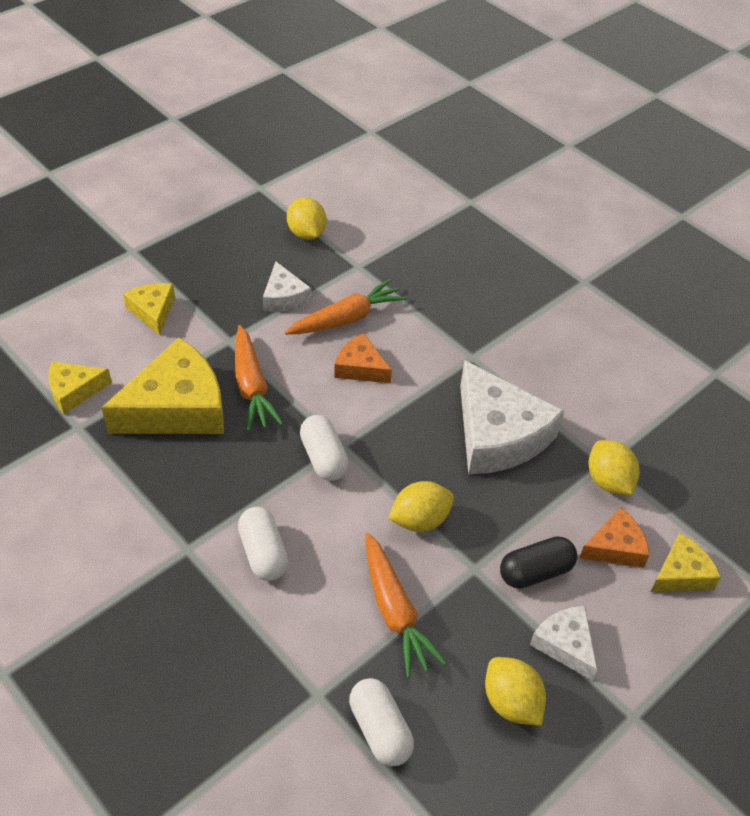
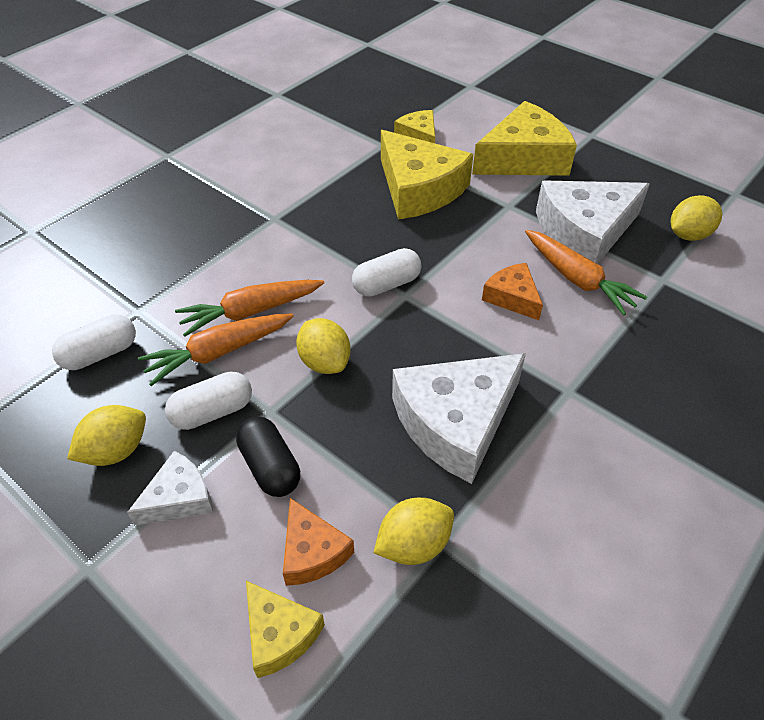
camera: 85 degrees right, 0 degrees up
yellow cheese [123,283,175,335] -> yellow cheese [472,101,577,176], size x1.92
orange carrot [235,325,283,431] -> orange carrot moved to [175,280,324,337]
white capsule [238,507,288,581] -> white capsule moved to [165,371,252,430]
white cheese [263,262,312,312] -> white cheese [536,181,650,264], size x1.92
orange cheese [334,333,392,383] -> orange cheese turned 60 degrees counterclockwise [482,263,543,320]

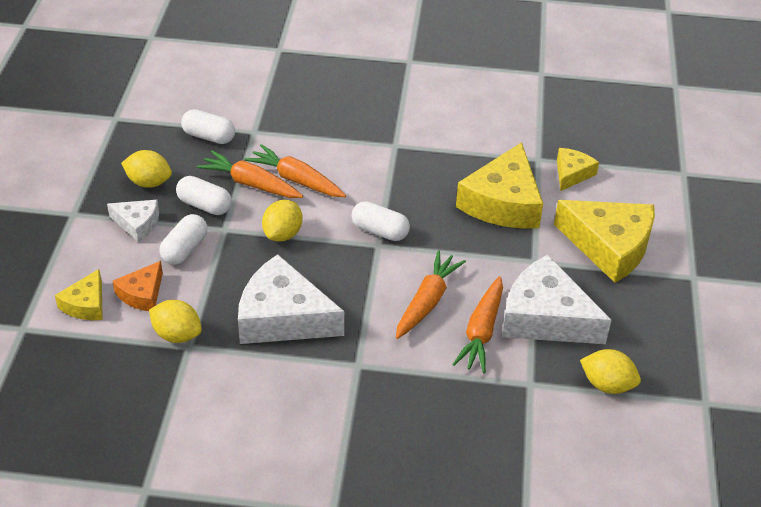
camera: 55 degrees right, 5 degrees down
black capsule [236,417,300,497] -> white capsule [159,214,208,265]
orange cheese [482,263,543,320] -> orange carrot [396,250,466,339]

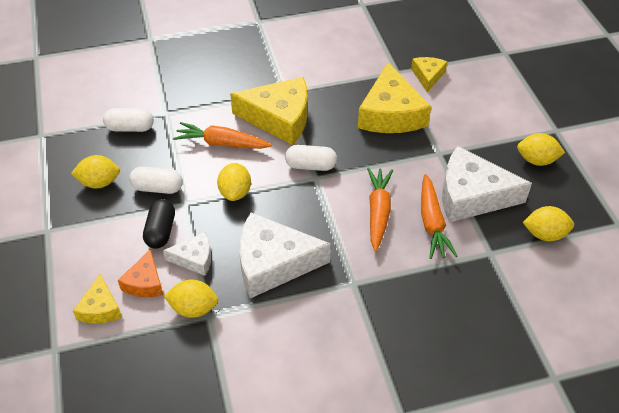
camera: 20 degrees left, 5 degrees up
white cheese [107,200,159,242] -> white cheese moved to [163,232,211,276]
white capsule [159,214,208,265] -> black capsule [143,199,175,249]
orange carrot [197,151,303,198] -> none
yellow cheese [554,200,655,283] -> yellow cheese moved to [230,77,308,145]
none -> yellow lemon [517,133,565,166]

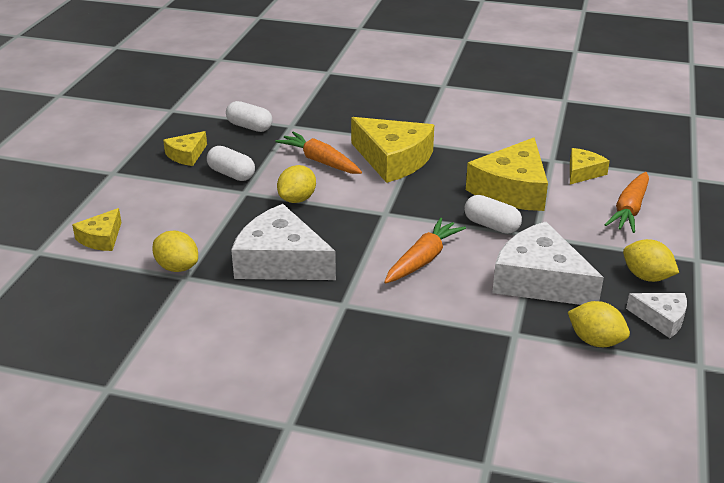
camera: 30 degrees right, 15 degrees down
yellow lemon [71,155,120,189] -> yellow cheese [163,131,207,166]
orange cheese [118,249,163,297] -> none
black capsule [143,199,175,249] -> none
white cheese [163,232,211,276] -> white cheese moved to [626,293,687,338]
white capsule [285,145,337,171] -> white capsule moved to [464,195,522,234]
orange carrot [421,174,457,259] -> orange carrot moved to [605,172,649,233]

